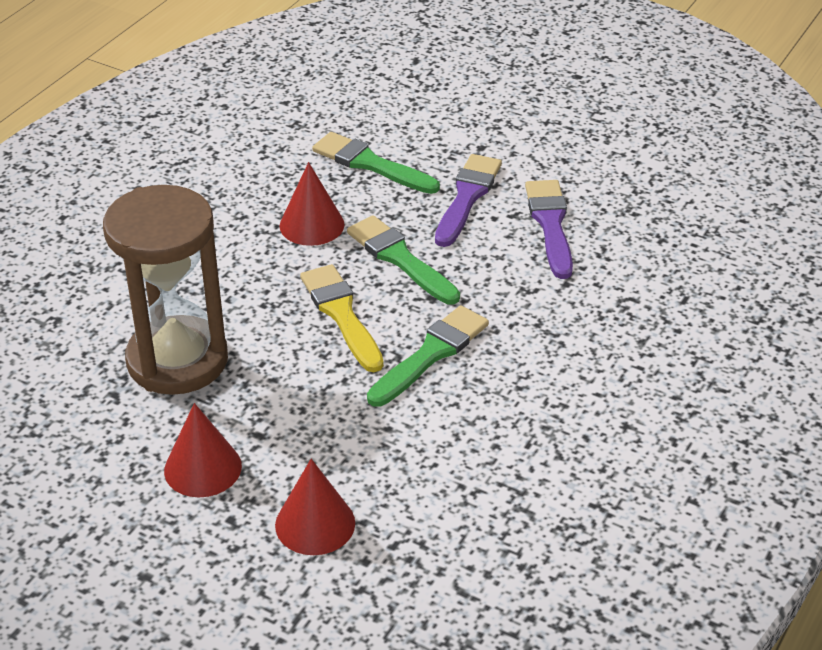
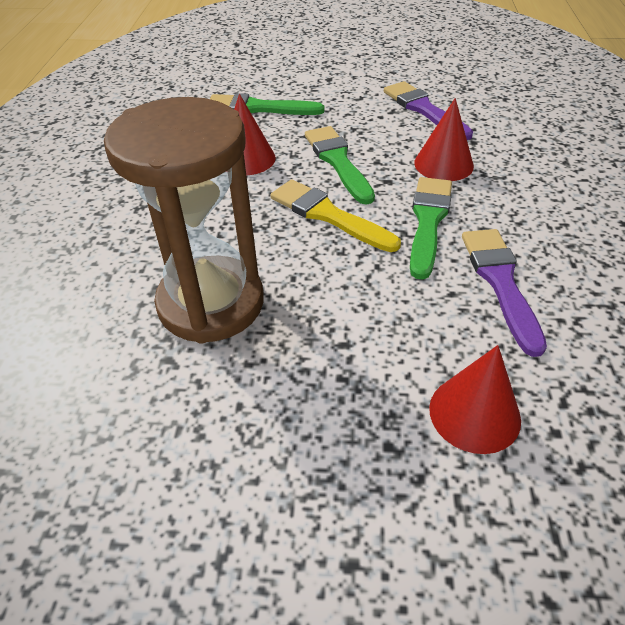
camera: 25 degrees left, 5 degrees up
red cone [164,403,242,497] -> red cone moved to [414,98,474,181]
green brush [347,215,460,305] -> green brush turned 45 degrees clockwise [305,126,375,205]
purple brush [435,154,502,247] -> purple brush moved to [462,229,547,357]

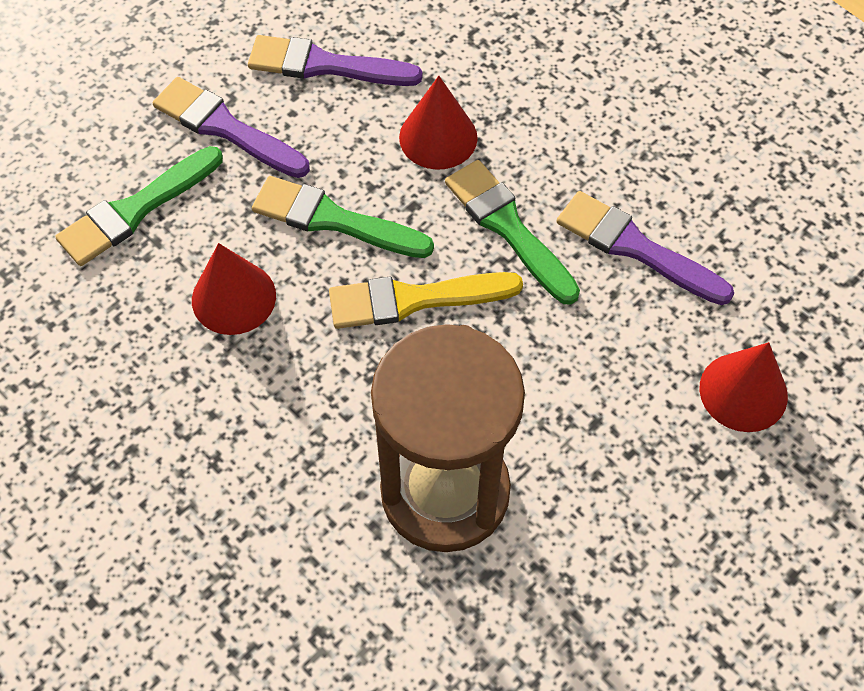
camera: 50 degrees left, 15 degrees up
none -> purple brush [153,77,310,178]

